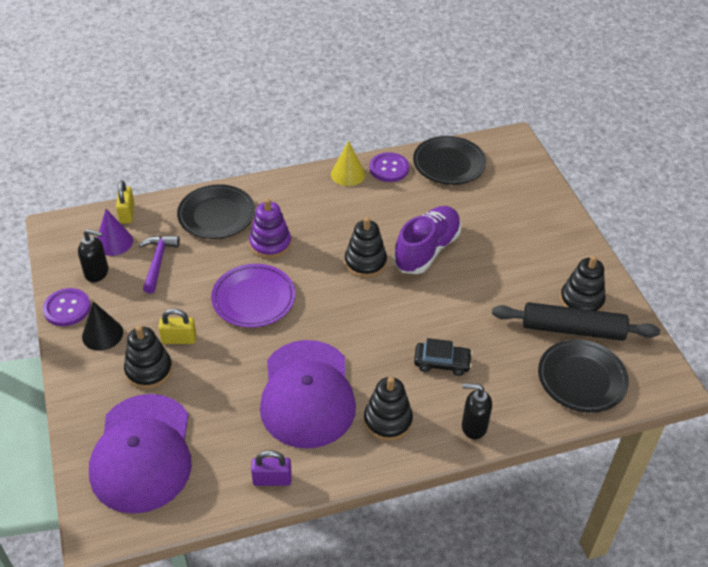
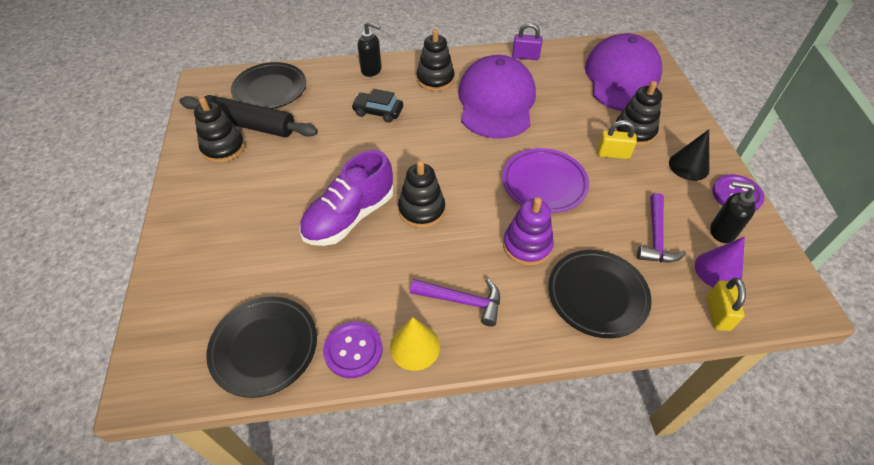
camera: 170 degrees left, 5 degrees up
none -> purple hammer [410,279,500,327]

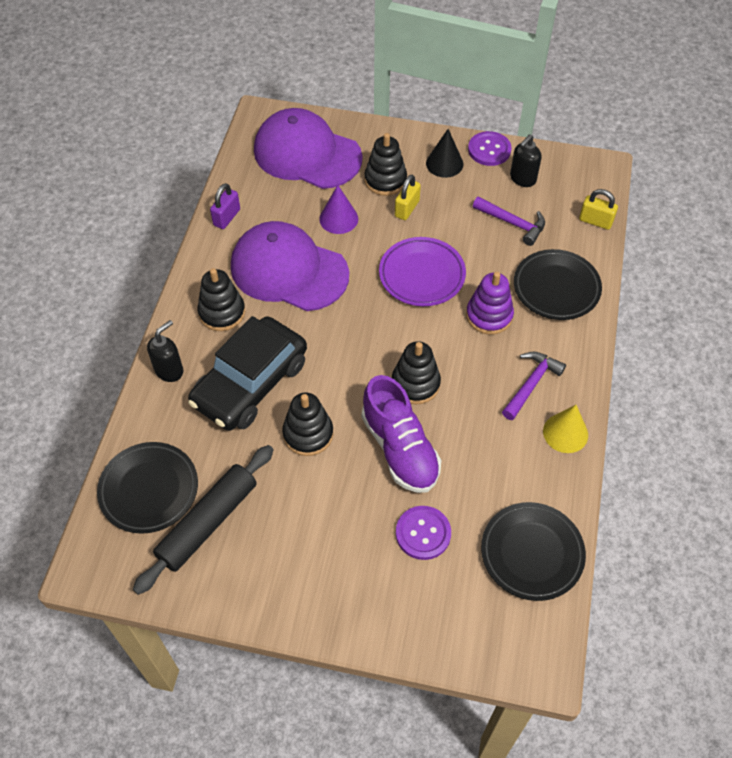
camera: 70 degrees left, 5 degrees up
black stacking toy [194,97,245,163] -> black stacking toy moved to [282,393,333,456]
purple button [323,321,382,378] -> purple button moved to [396,506,451,560]
black car [351,89,403,122] -> black car [188,316,307,431], size x2.11
purple cone [695,237,745,287] -> purple cone moved to [319,185,358,234]

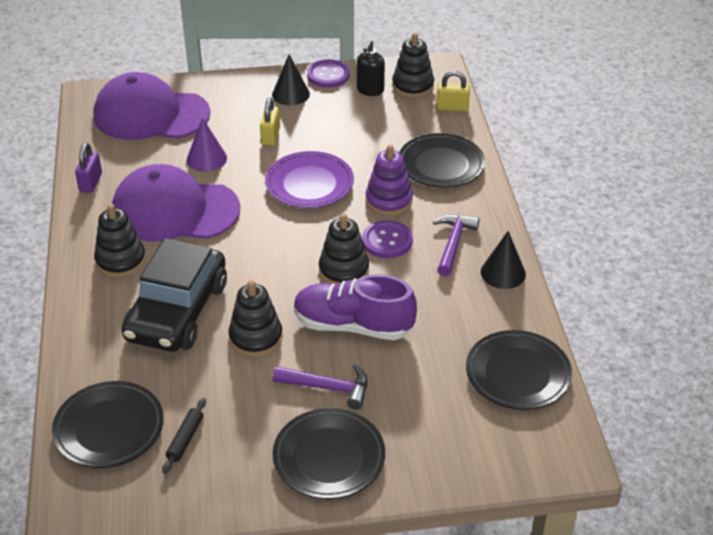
camera: 20 degrees left, 15 degrees down
black rolling pin [133,445,273,595] -> black rolling pin [162,398,206,474], size x0.46
black soap dispenser [147,320,183,382] -> none
purple shoe [362,375,442,493] -> purple shoe turned 150 degrees clockwise [294,274,417,340]
black stacking toy [364,133,407,196] -> black stacking toy moved to [392,33,434,98]
purple button [396,506,451,560] -> purple button moved to [362,220,413,258]
purple hammer [473,197,545,246] -> purple hammer moved to [273,364,368,410]
yellow cone [543,405,588,453] -> black cone [481,231,526,289]
none -> black plate [272,408,385,499]

